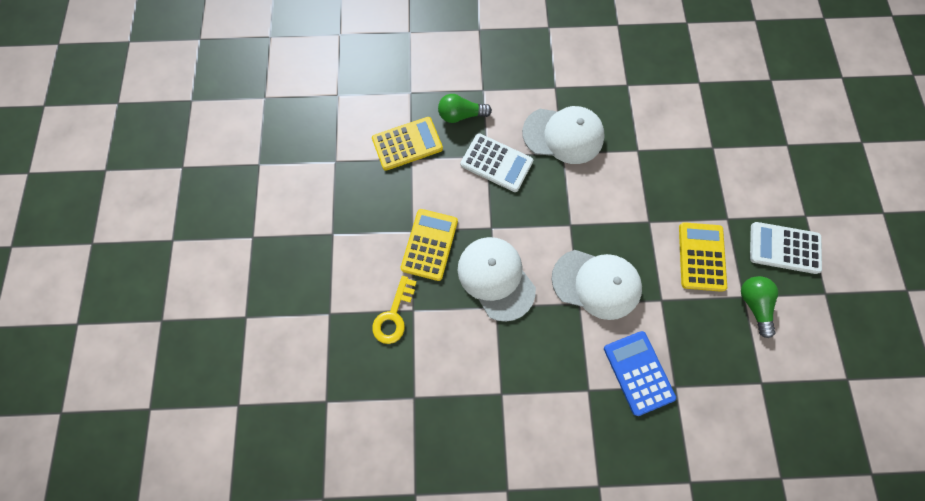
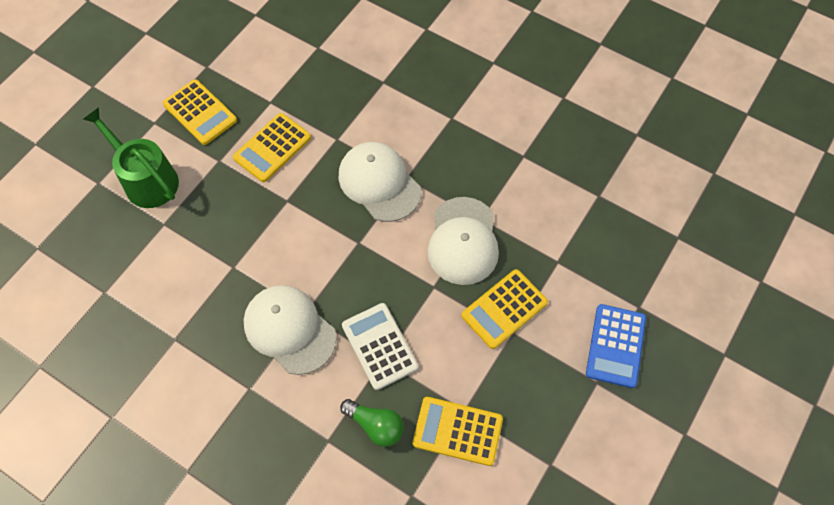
camera: 145 degrees left, 10 degrees down
yellow key [372,276,417,344] -> none
blue calculator [604,331,676,416] -> blue calculator moved to [586,304,646,388]
green light bulb [741,276,778,338] -> none
white calculator [750,222,822,274] -> yellow calculator [163,79,237,145]
none -> green watering can [83,107,179,208]

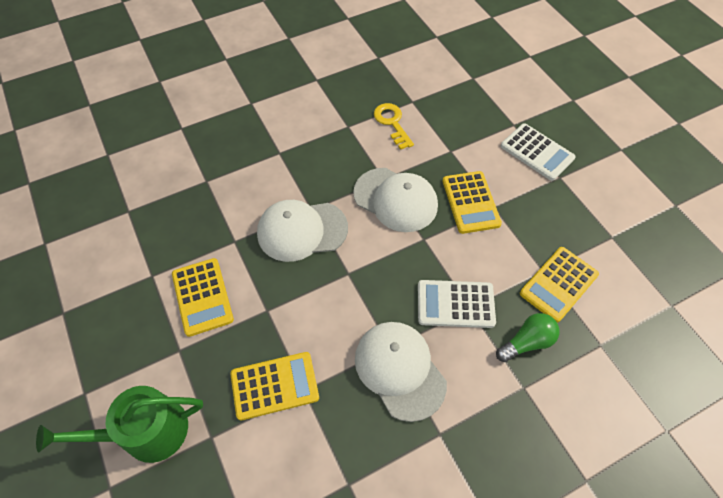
camera: 60 degrees left, 5 degrees down
yellow calculator [163,79,237,145] -> yellow calculator moved to [230,352,319,420]
white cap [244,285,336,375] -> white cap turned 75 degrees clockwise [355,322,447,422]
blue calculator [586,304,646,388] -> white calculator [501,123,576,181]
none -> yellow key [374,103,414,150]

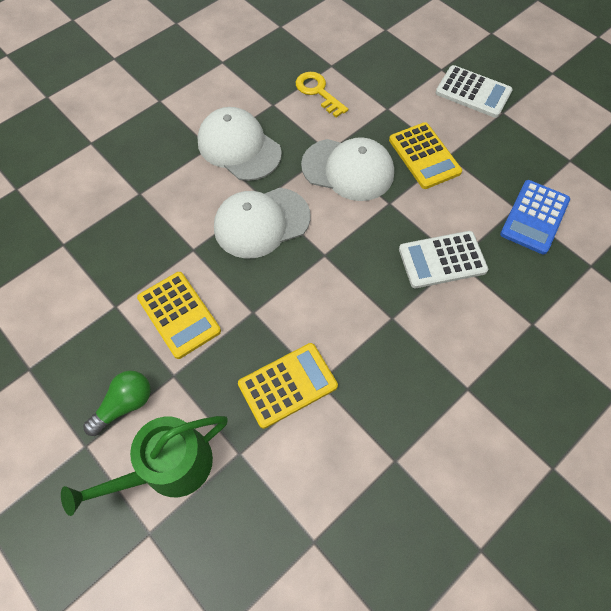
camera: 15 degrees left, 5 degrees up
white cap [355,322,447,422] -> white cap moved to [197,107,282,181]
green light bulb [496,313,559,362] -> green light bulb moved to [83,370,151,436]
yellow calculator [520,247,599,323] -> blue calculator [500,180,570,255]

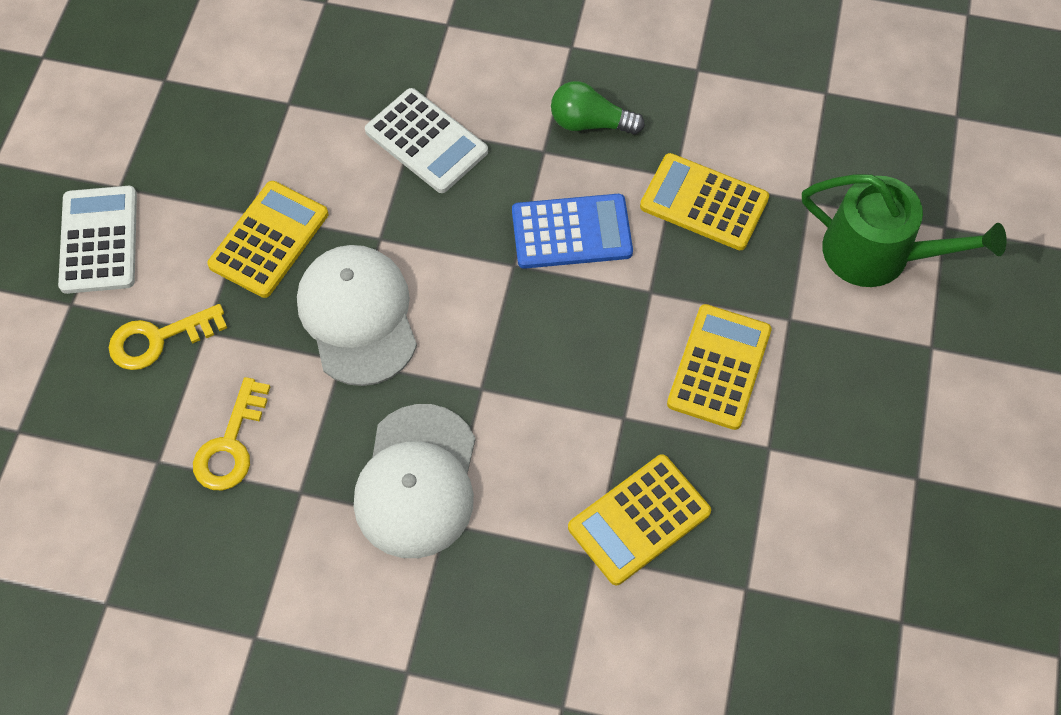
camera: 125 degrees left, 0 degrees up
green light bulb [83,370,151,436] -> green light bulb moved to [551,81,645,135]
white cap [214,188,310,258] -> none
blue calculator [500,180,570,255] -> blue calculator moved to [512,194,633,269]
none -> yellow key [109,304,227,370]
none -> yellow calculator [568,454,711,585]

